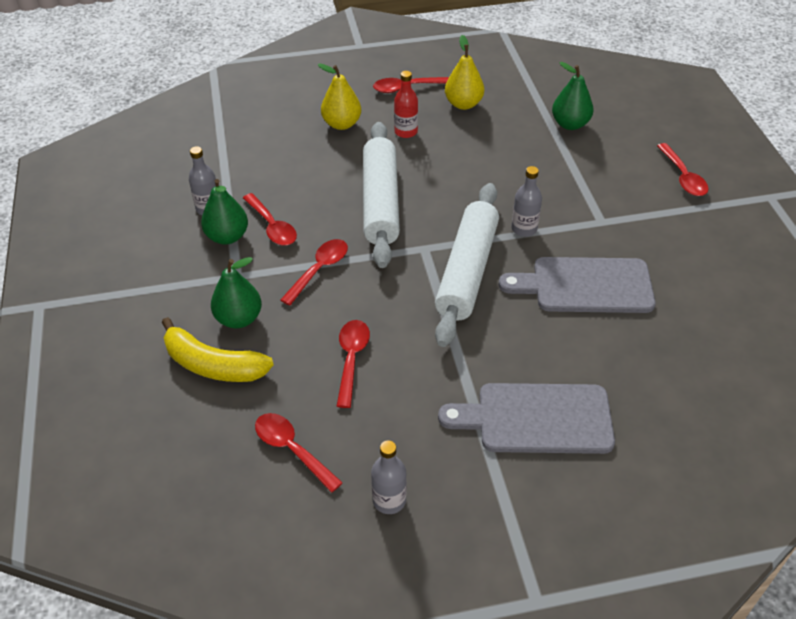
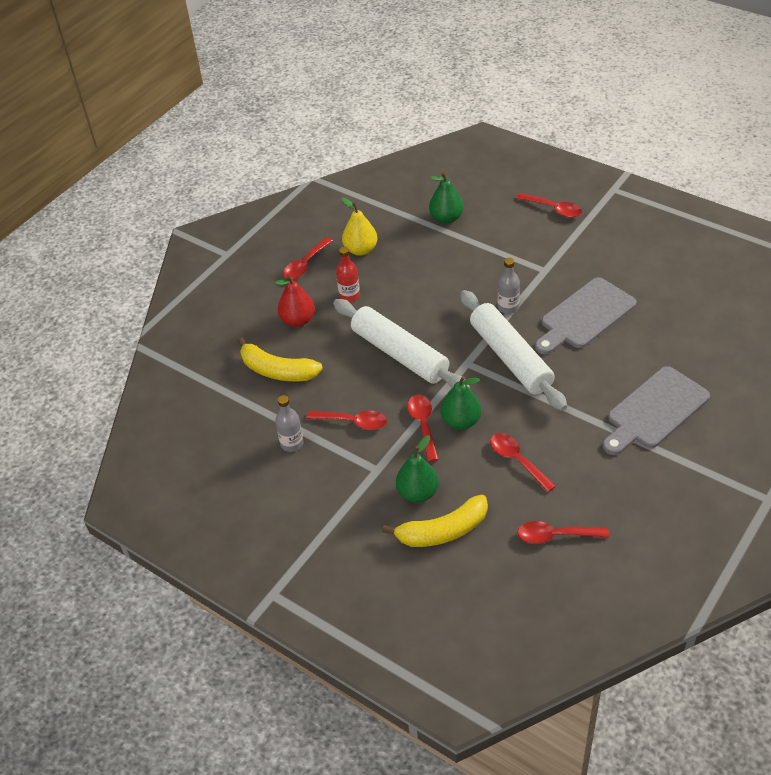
camera: 40 degrees left, 0 degrees up
green pear [201,179,248,245] -> green pear moved to [441,376,481,430]
yellow pear [318,64,361,130] -> red pear [275,275,315,327]
grey bottle [371,440,407,514] -> none
none -> yellow banana [238,337,323,381]

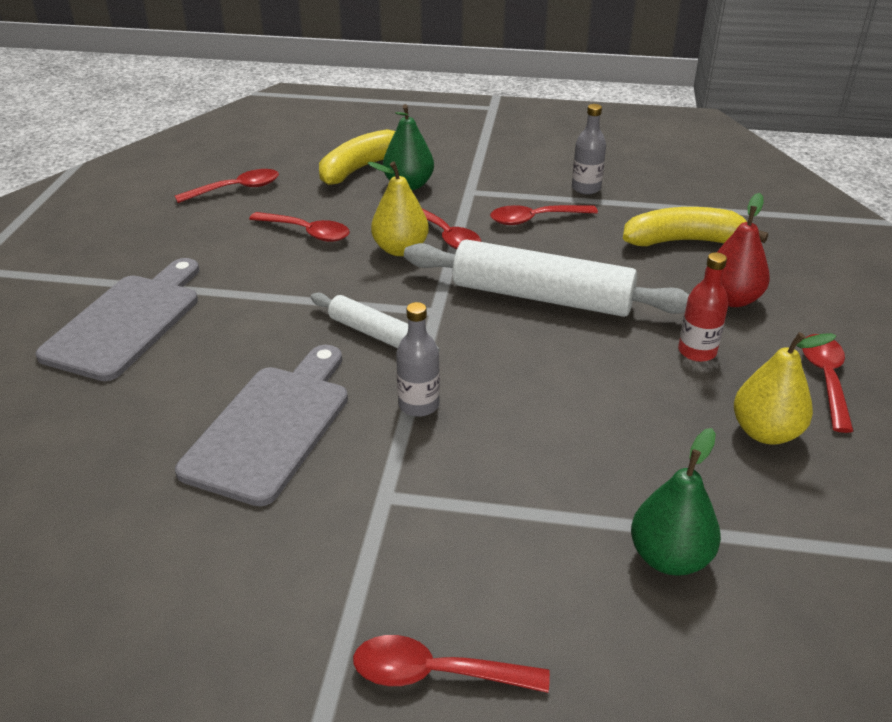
camera: 150 degrees right, 10 degrees down
green pear [441,376,481,430] -> yellow pear [368,162,429,256]
white rolling pin [460,290,567,411] -> white rolling pin [311,293,440,351], size x0.52

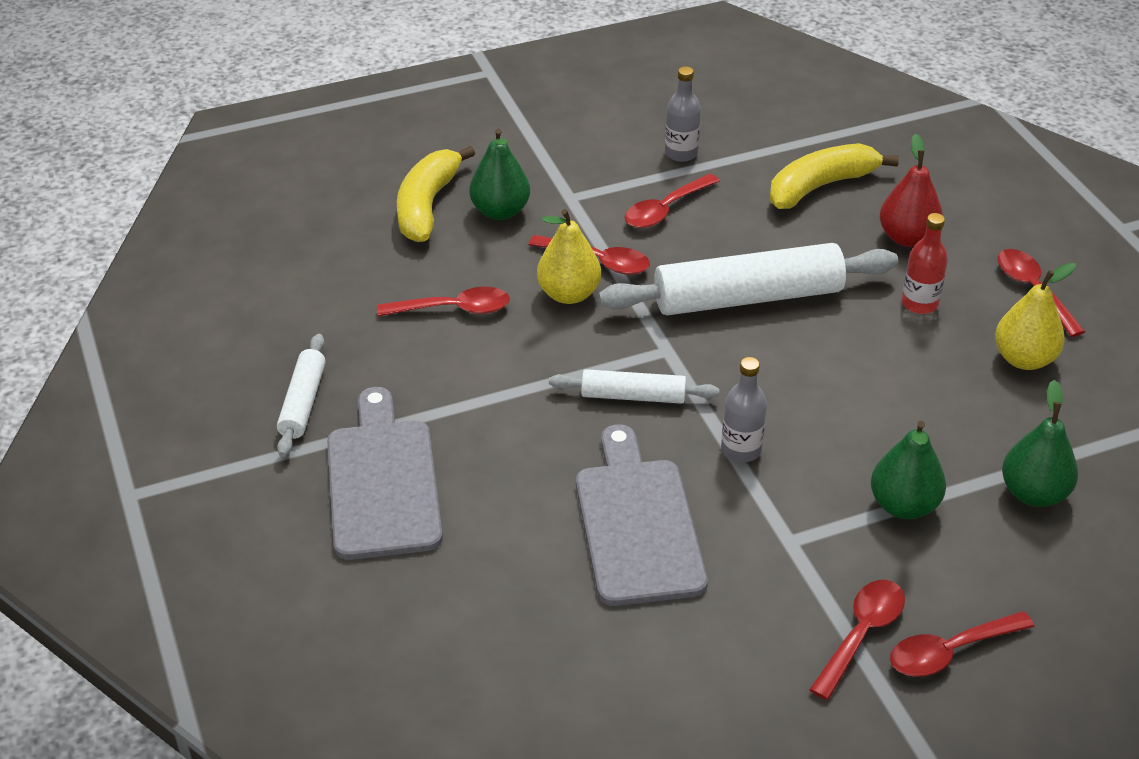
camera: 30 degrees left, 5 degrees up
red spoon [175,169,279,203] -> red spoon moved to [809,580,905,700]
none -> white rolling pin [277,334,326,457]
none -> green pear [871,421,946,519]

